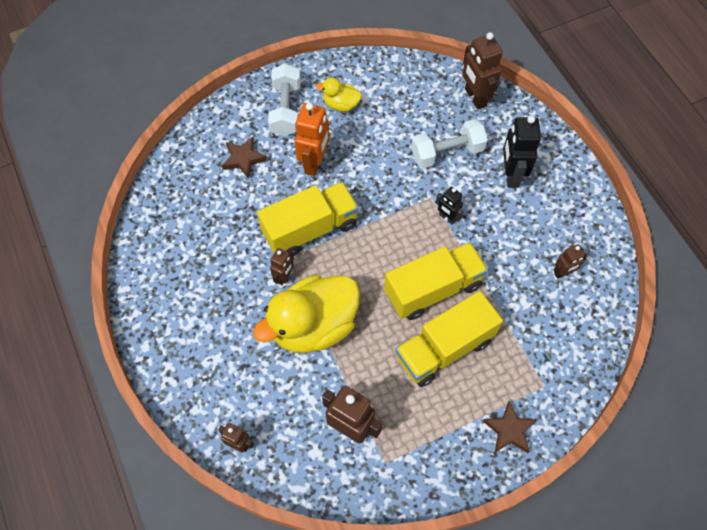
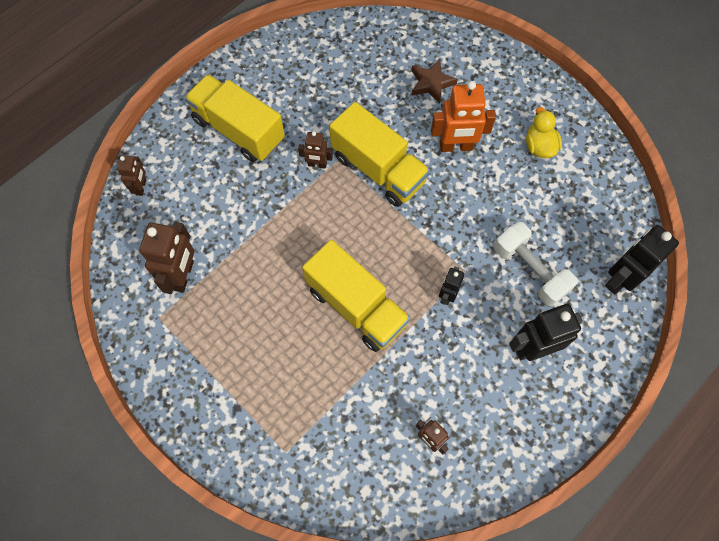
camera: 70 degrees right, 5 degrees up
yellow duck [253,275,360,353] -> none
white dumbbell [268,63,301,136] -> none
yellow truck [395,291,503,387] -> yellow truck moved to [184,74,285,162]
brown robot [462,32,503,109] -> black robot [605,225,679,294]
brown star [483,401,537,453] -> none

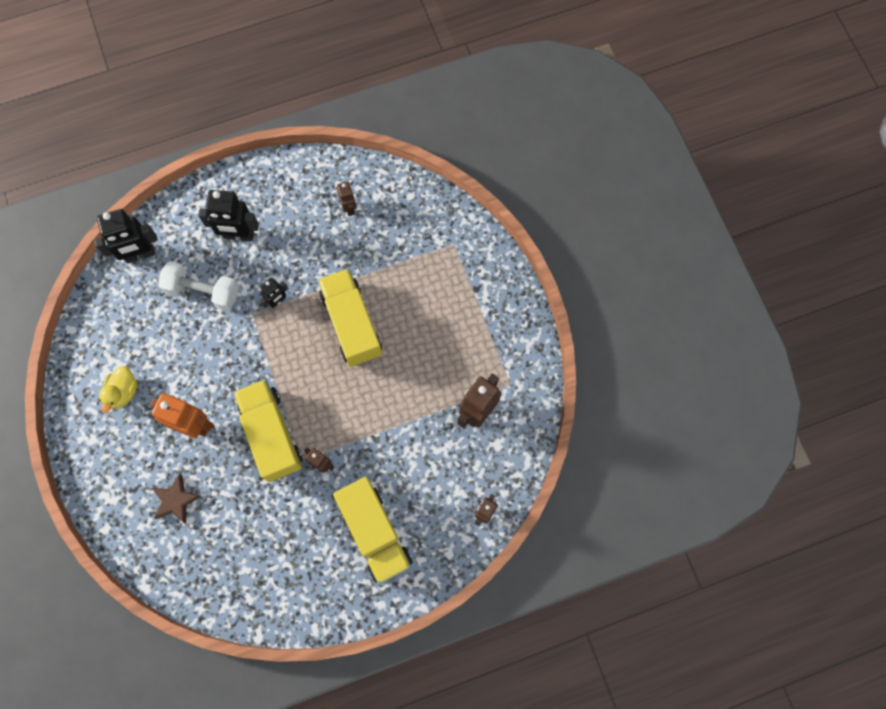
camera: 155 degrees left, 5 degrees up
white dumbbell [494,222,578,306] -> white dumbbell turned 60 degrees counterclockwise [158,261,238,311]

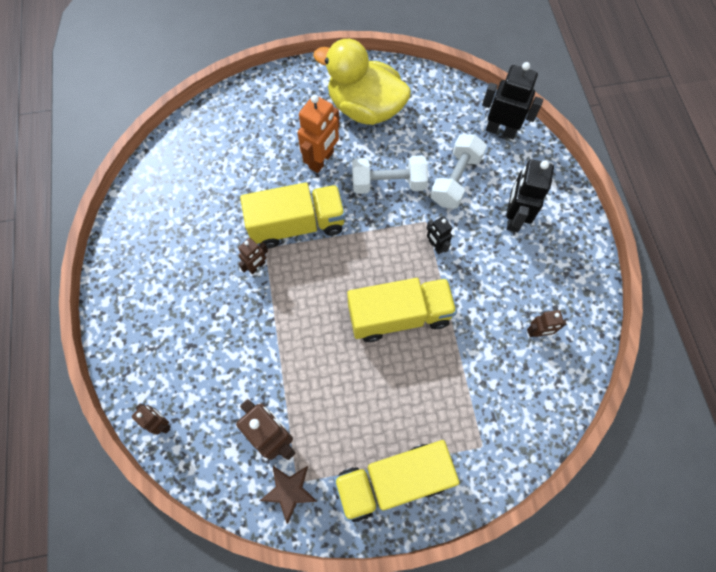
camera: 100 degrees right, 5 degrees down
black robot [94,209,158,263] -> black robot turned 120 degrees clockwise [482,62,543,139]
yellow duck [99,366,138,413] -> yellow duck [313,39,411,125], size x2.13
brown star [152,474,202,523] -> brown star moved to [260,466,317,524]
yellow truck [333,477,413,585] -> yellow truck moved to [334,440,460,522]
none -> white dumbbell [352,155,428,194]

